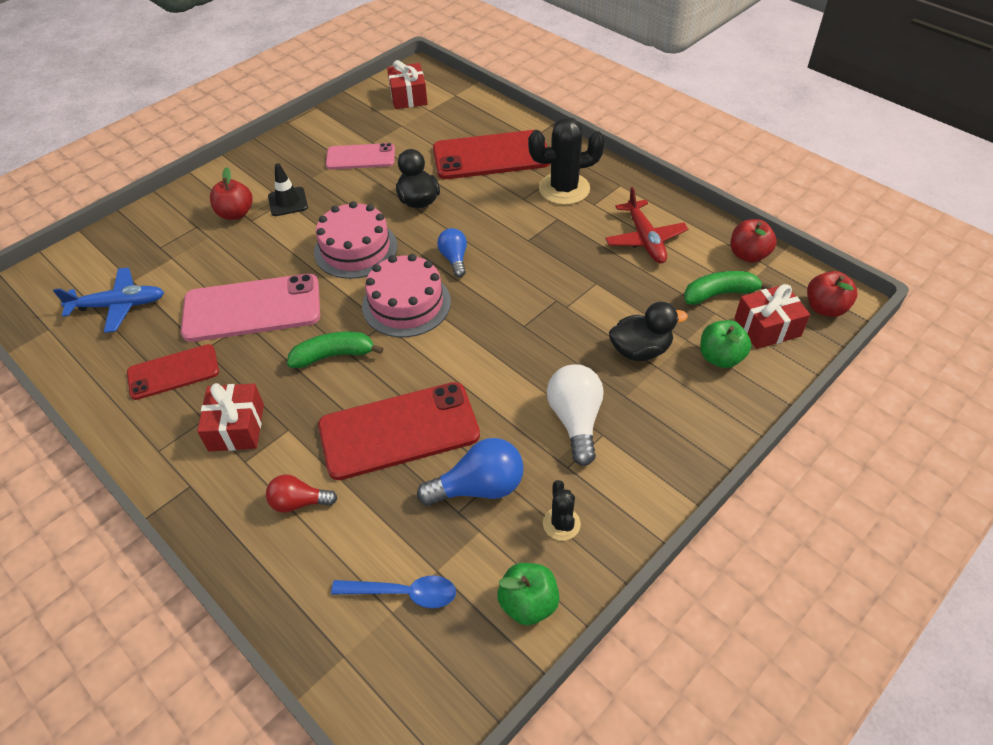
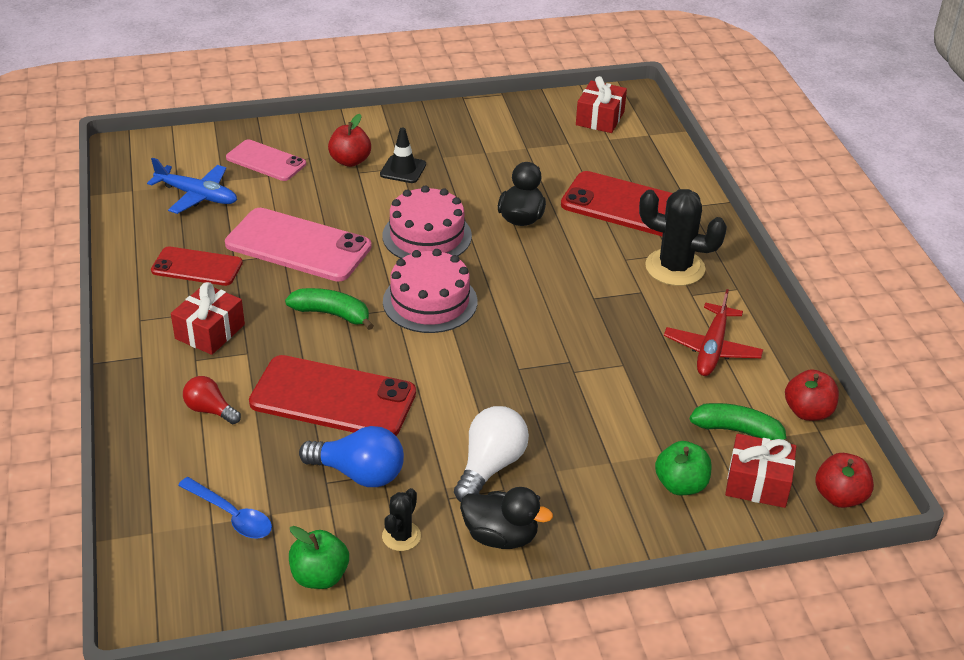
camera: 30 degrees right, 10 degrees down
pink phone [326,143,395,169] -> pink phone moved to [226,139,306,181]
blue light bulb [437,228,467,277] -> none
black duck [609,302,688,361] -> black duck moved to [460,487,553,549]

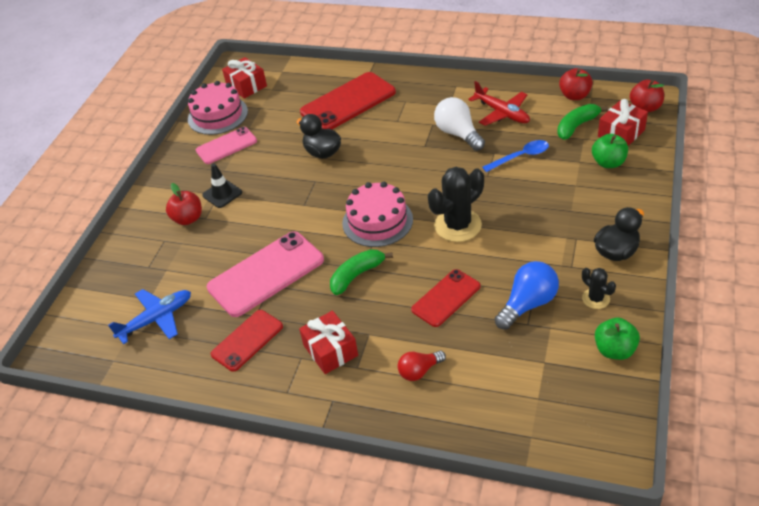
camera: 55 degrees left, 5 degrees up
blue spoon [178,477,272,538] -> blue spoon moved to [482,140,549,172]
pink phone [226,139,306,181] -> pink phone moved to [196,127,257,164]
red phone [249,355,416,436] -> red phone [411,269,481,327], size x0.60
pink cake [382,186,472,259] -> pink cake moved to [188,81,248,135]
white light bulb [454,406,529,502] -> white light bulb moved to [434,97,485,151]
black cactus [639,189,727,286] -> black cactus moved to [428,167,484,242]

